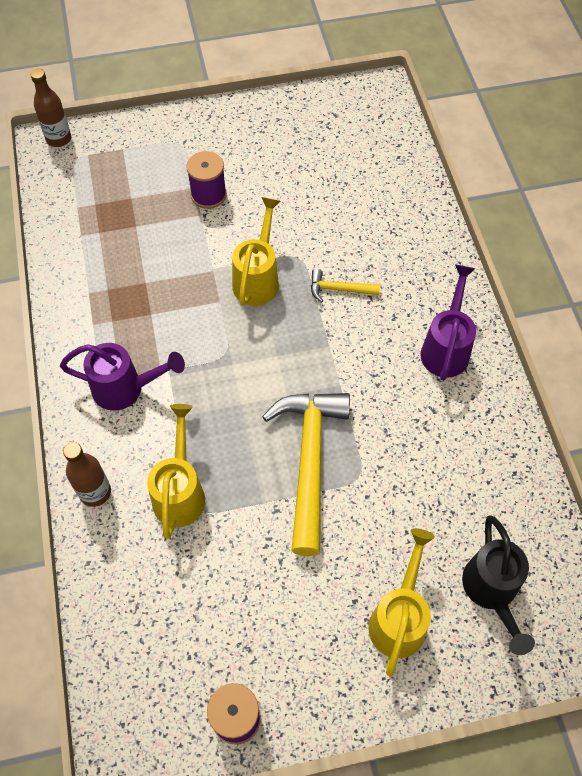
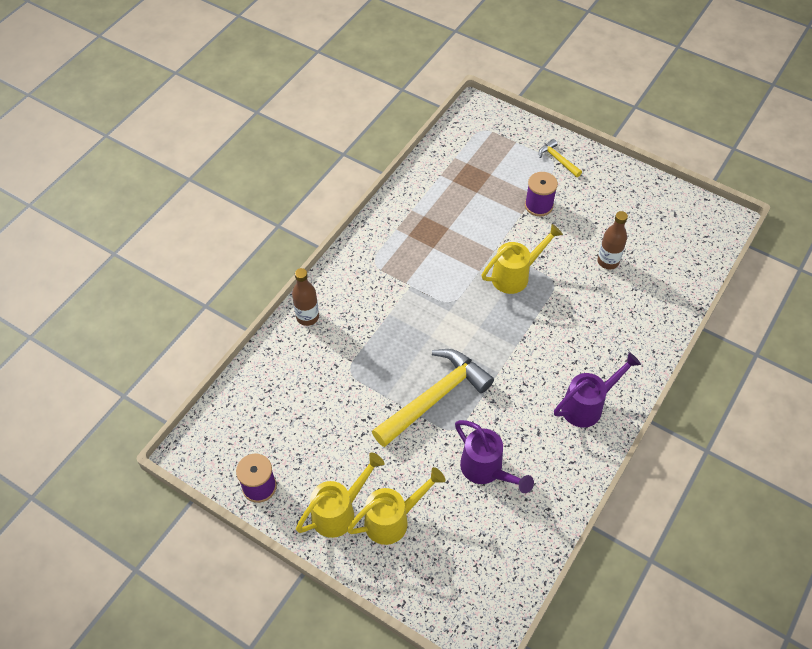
camera: 45 degrees right, 5 degrees down
brown bottle [30,68,71,147] -> brown bottle moved to [597,211,628,269]
purple watering can [60,343,185,411] -> purple watering can moved to [455,420,534,493]
yellow watering can [147,404,205,539] -> yellow watering can moved to [296,452,384,538]
yellow hammer [311,269,380,303] -> yellow hammer moved to [539,139,582,177]
black watering can [462,515,535,655] -> none

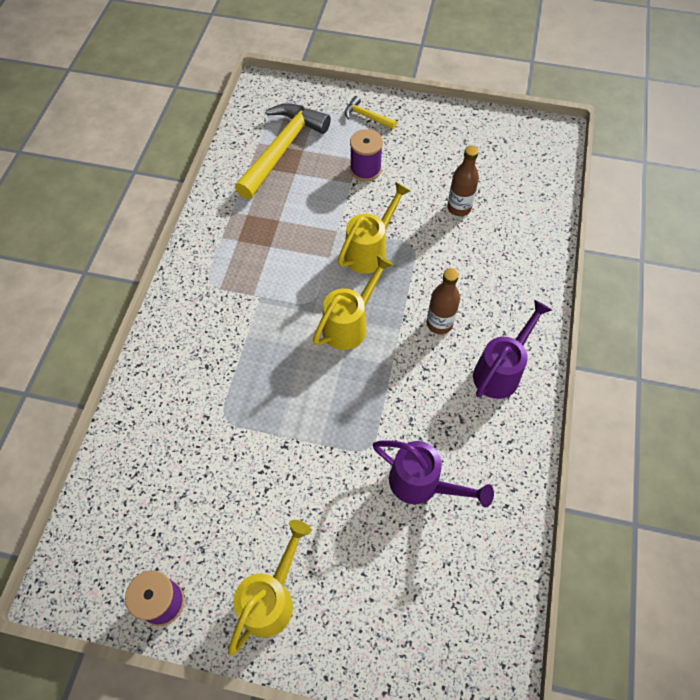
camera: 20 degrees left, 5 degrees up
brown bottle [292,268,319,326] -> brown bottle moved to [427,268,460,334]
yellow watering can [347,467,446,545] -> yellow watering can moved to [313,255,394,350]
yellow hammer [372,349,494,447] -> yellow hammer moved to [235,103,331,199]

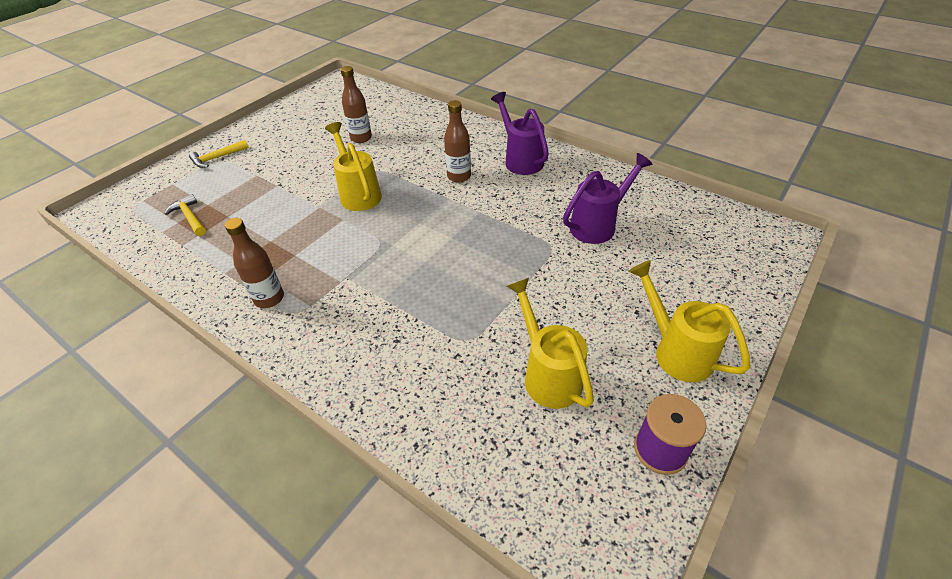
camera: 65 degrees left, 15 degrees down
yellow hammer [235,103,331,199] -> yellow hammer [165,194,206,236], size x0.46
yellow watering can [313,255,394,350] -> yellow watering can moved to [507,278,594,409]
purple spool [350,129,383,181] -> none
none -> brown bottle [225,218,284,308]

